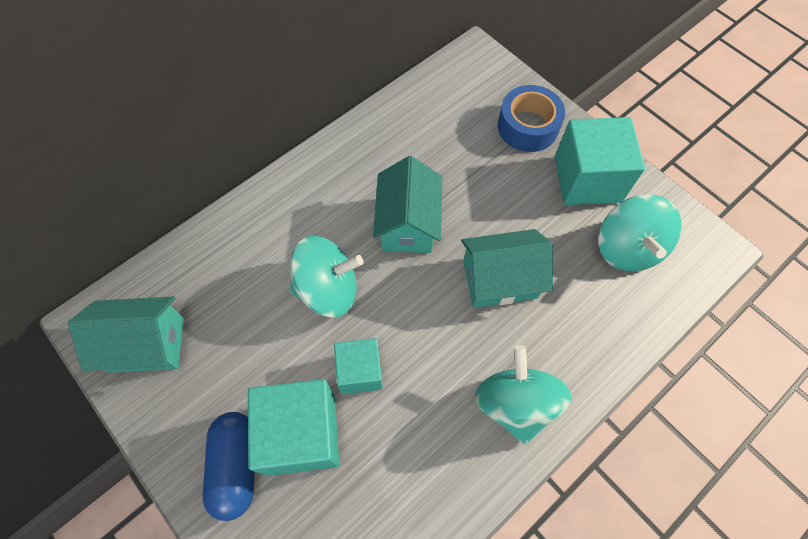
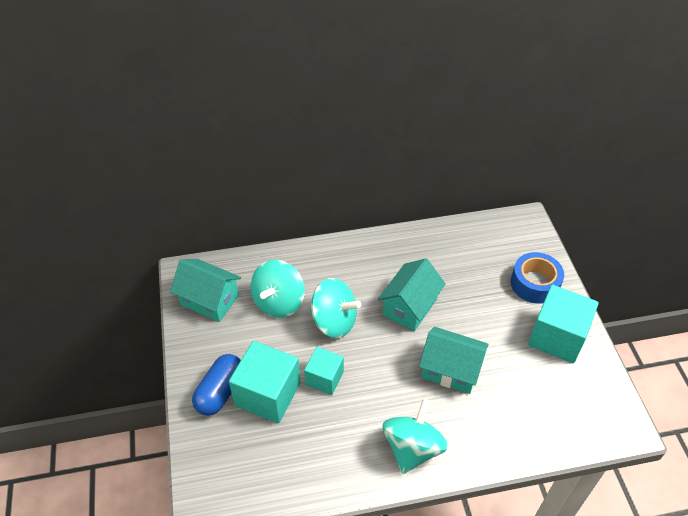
camera: 30 degrees right, 15 degrees down
turquoise spinning top [599,195,682,271] -> turquoise spinning top moved to [250,260,305,318]

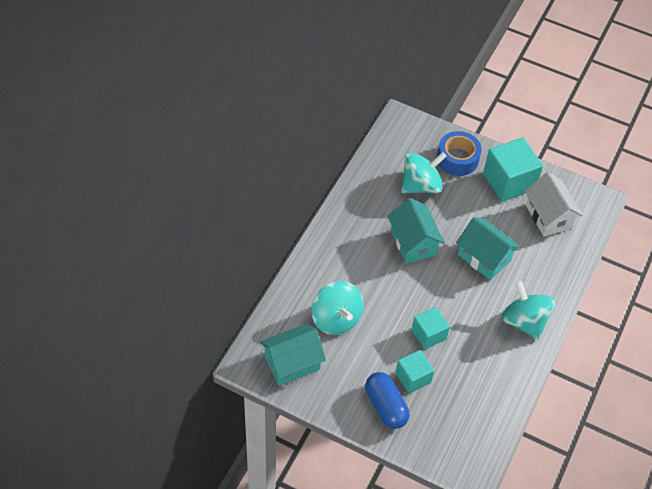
camera: 55 degrees left, 5 degrees up
turquoise cube [229,341,301,423] -> turquoise cube [395,350,434,394], size x0.60
turquoise spinning top [310,278,361,338] -> turquoise spinning top moved to [401,152,447,193]
turquoise house [419,327,489,394] -> turquoise house turned 75 degrees clockwise [456,217,520,280]
none -> white house [525,172,583,237]

